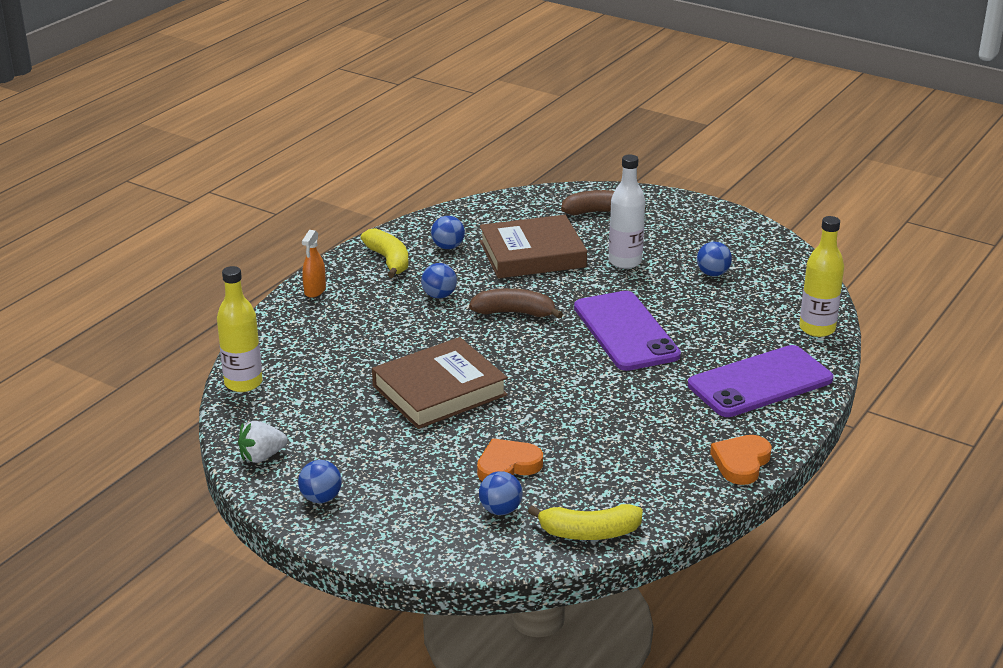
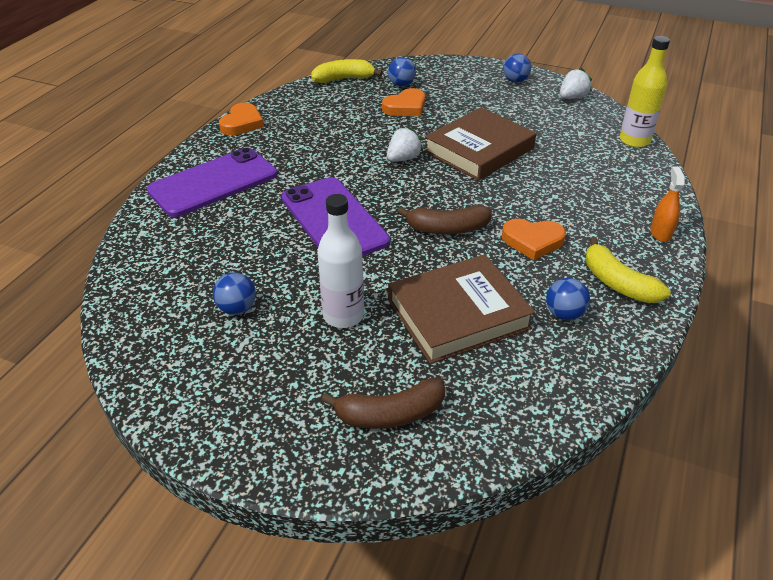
camera: 170 degrees right, 10 degrees up
blue ball [421,263,457,298] -> orange heart [502,219,566,260]
yellow bottle [799,216,844,337] -> none
none -> white strawberry [387,126,423,162]

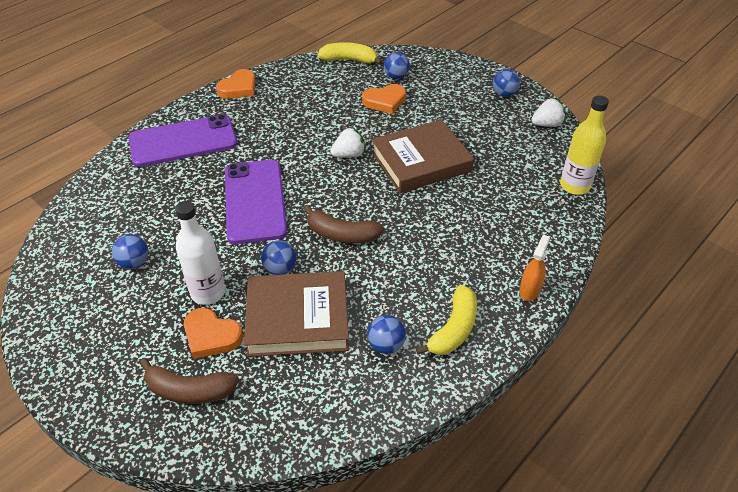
camera: 20 degrees right, 5 degrees up
orange heart [502,219,566,260] -> orange heart moved to [184,308,243,359]
yellow banana [586,237,671,303] -> yellow banana turned 135 degrees counterclockwise [416,285,477,355]
none -> blue ball [261,240,296,275]

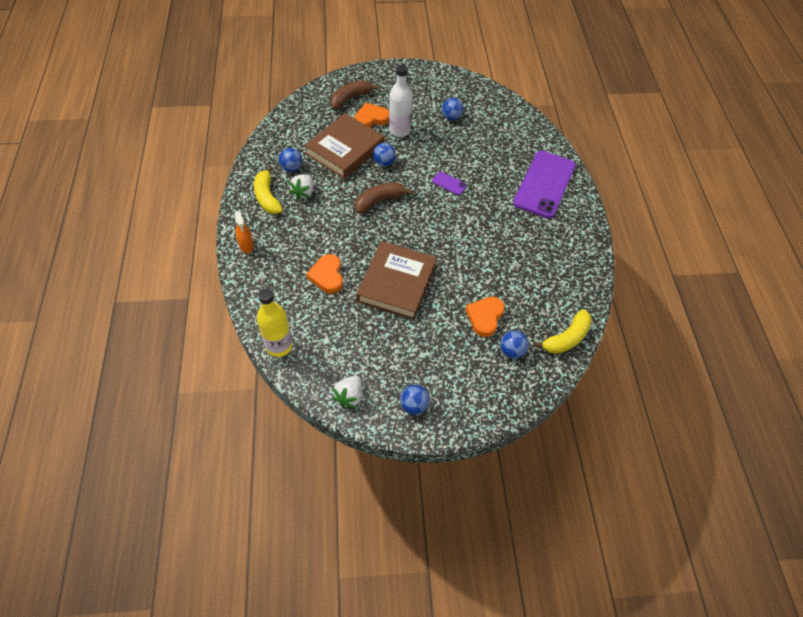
camera: 130 degrees right, 10 degrees up
orange heart [216,69,256,99] -> orange heart moved to [306,254,343,294]
purple phone [225,160,287,244] -> purple phone [432,172,467,195], size x0.40
white strawberry [330,127,366,158] -> white strawberry moved to [289,174,313,200]

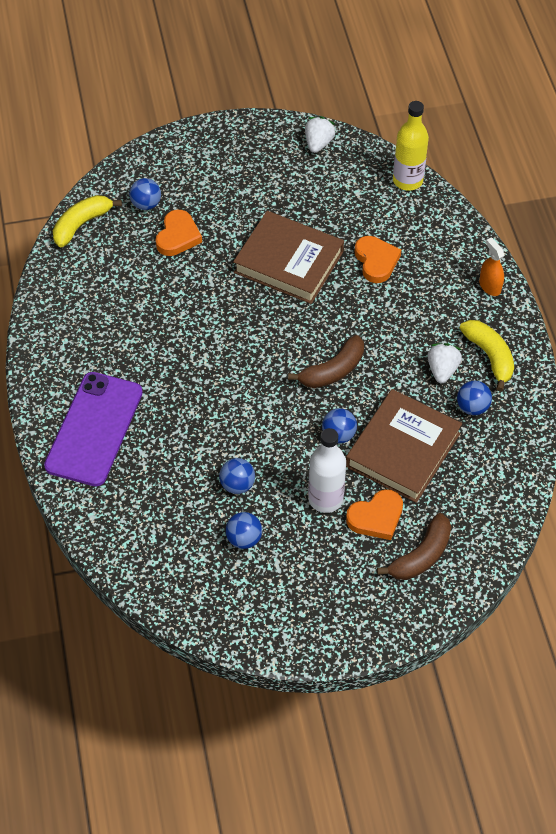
camera: 175 degrees right, 0 degrees up
brown book [357,241,437,320] -> brown book turned 75 degrees counterclockwise [233,211,344,304]
blue ball [400,385,430,415] -> blue ball moved to [219,458,255,494]
purple phone [432,172,467,195] -> none

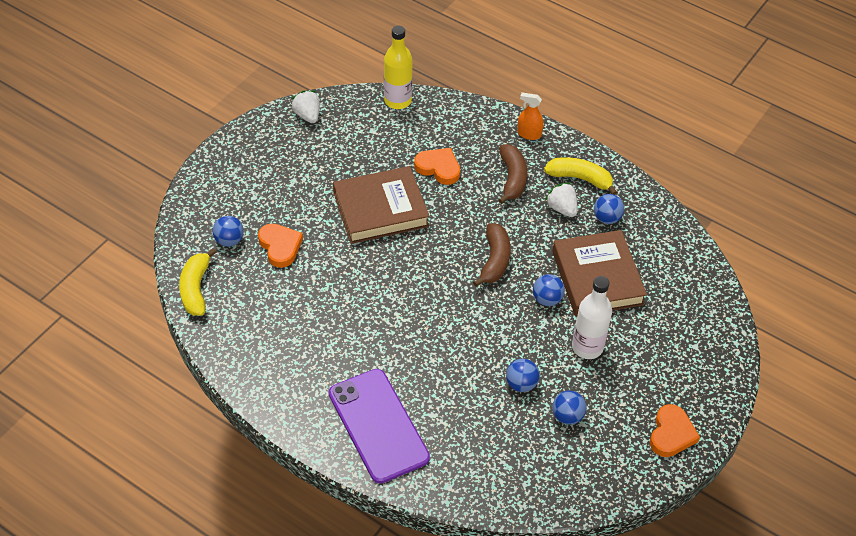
camera: 45 degrees left, 5 degrees down
orange heart [346,489,403,540] -> orange heart moved to [650,404,700,457]
brown banana [377,513,451,580] -> brown banana moved to [498,144,527,204]

